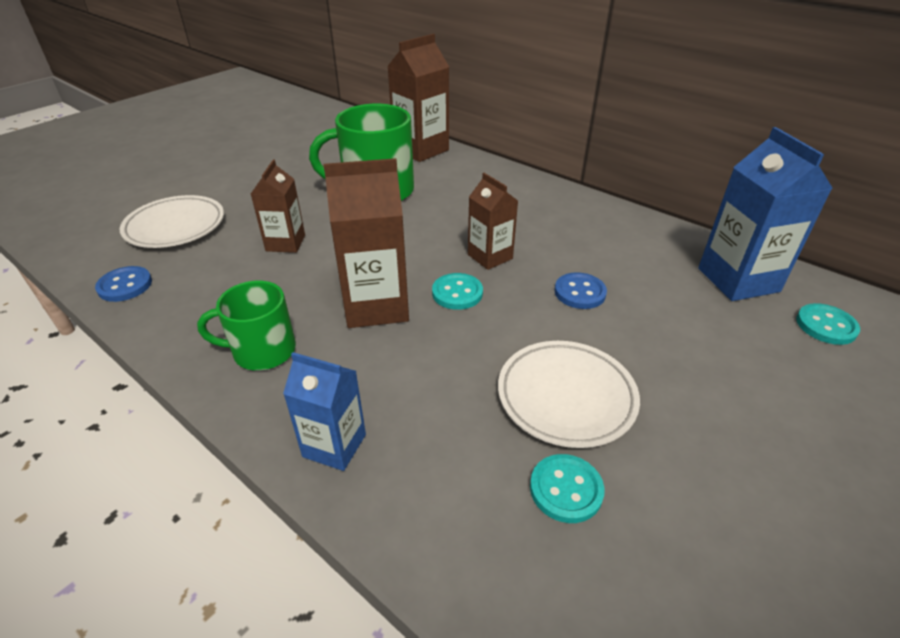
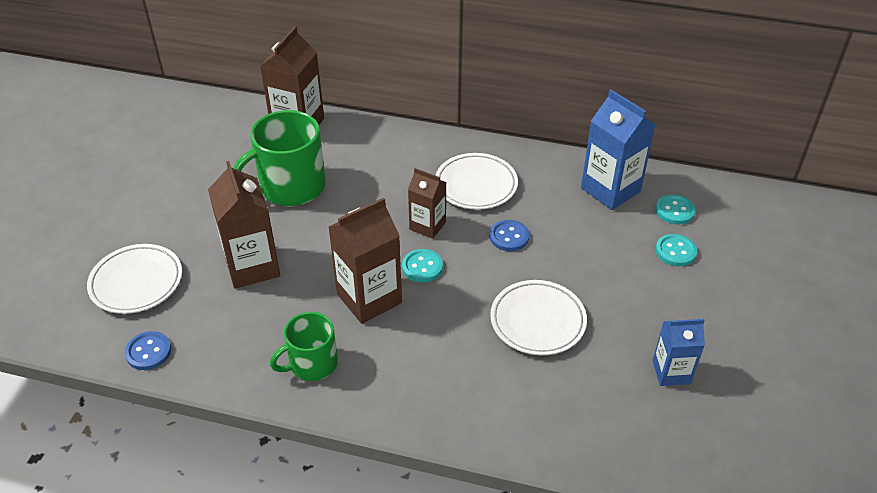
camera: 25 degrees left, 5 degrees up
brown carton [251,160,305,253] -> brown carton [208,161,280,289], size x1.63
blue carton [283,352,366,471] -> blue carton moved to [652,319,705,386]
turquoise button [530,454,604,523] -> turquoise button moved to [656,234,697,266]
none -> white plate [435,153,518,210]

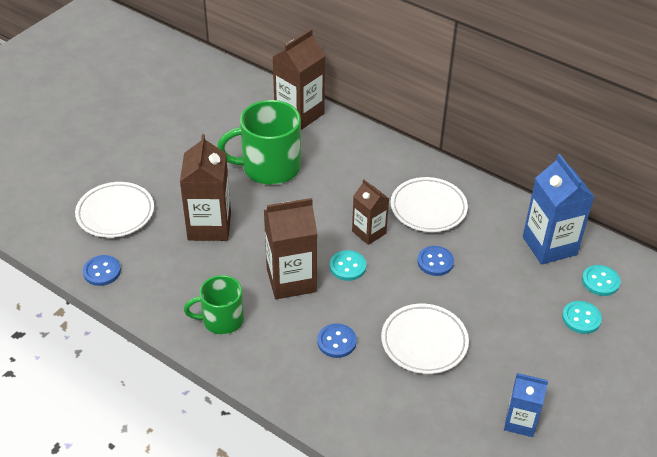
camera: 20 degrees right, 0 degrees up
none -> blue button [317,324,357,358]

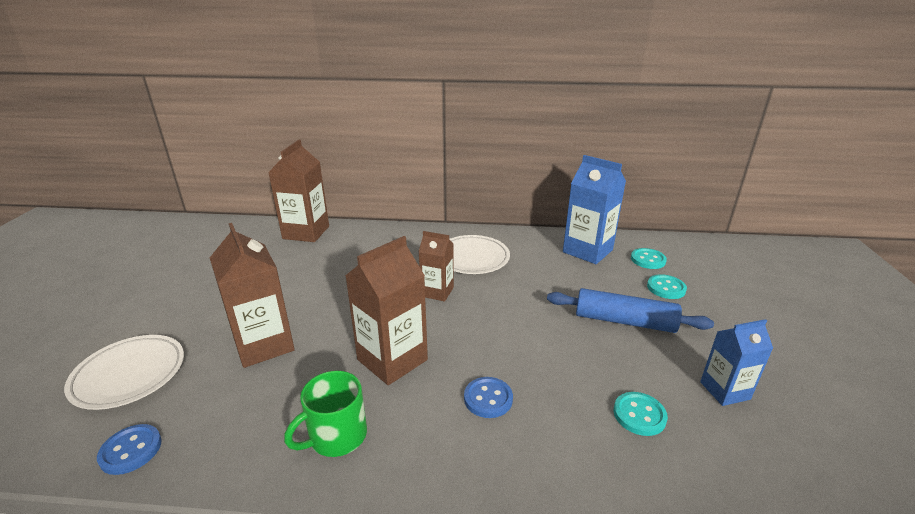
camera: 30 degrees left, 15 degrees down
green mug [217,100,301,185] -> none
turquoise button [330,250,366,281] -> turquoise button moved to [614,392,668,436]
white plate [381,304,469,374] -> none
blue button [417,246,454,276] -> none
none -> blue rolling pin [547,288,714,333]

